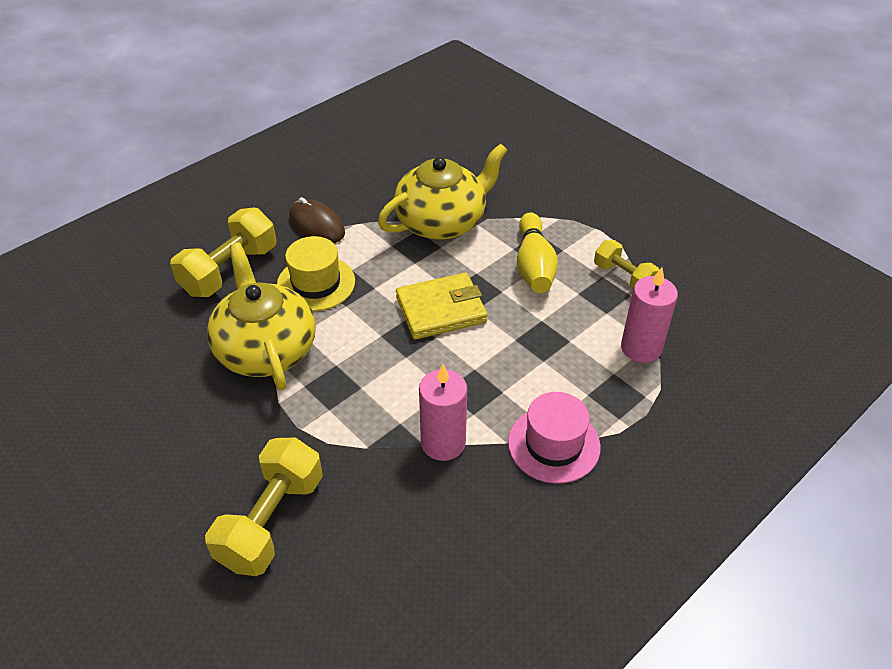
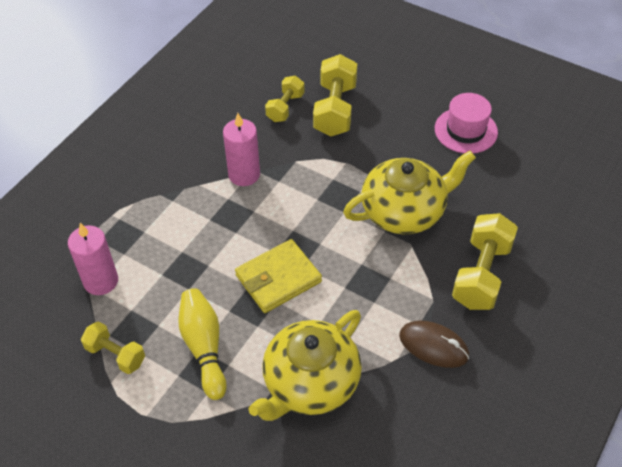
camera: 165 degrees right, 5 degrees up
yellow teapot [207,243,316,391] -> yellow teapot turned 75 degrees counterclockwise [343,151,476,234]
yellow hat [277,236,355,311] -> none
pink hat [508,392,601,484] -> pink hat moved to [435,93,498,153]
none -> yellow dumbbell [265,76,305,122]

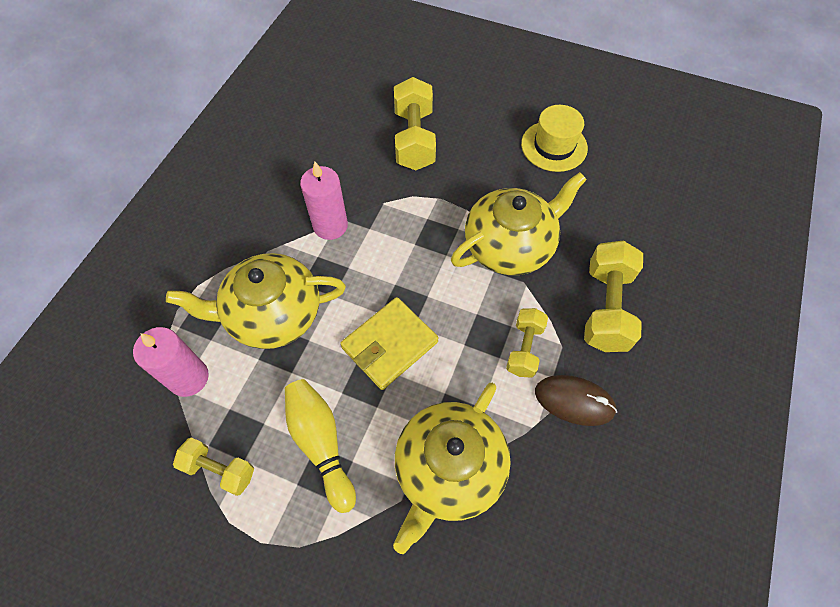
camera: 10 degrees left, 10 degrees up
yellow dumbbell [265,76,305,122] -> yellow dumbbell moved to [506,308,548,378]
pink hat [435,93,498,153] -> yellow hat [521,105,588,172]
none -> yellow teapot [166,253,346,349]

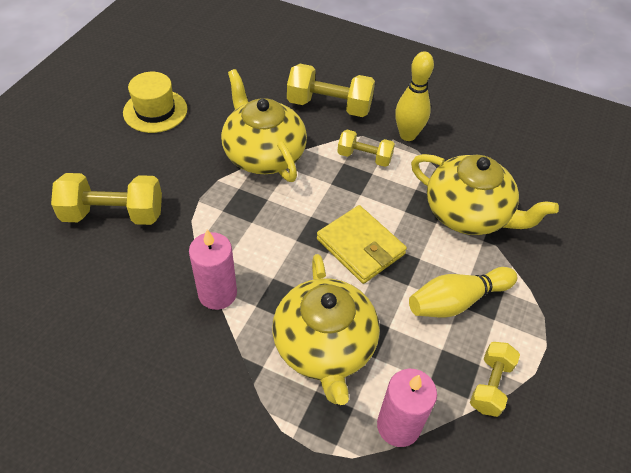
camera: 90 degrees left, 10 degrees down
brown mouse [535,375,617,426] -> yellow bowling pin [395,51,434,141]

